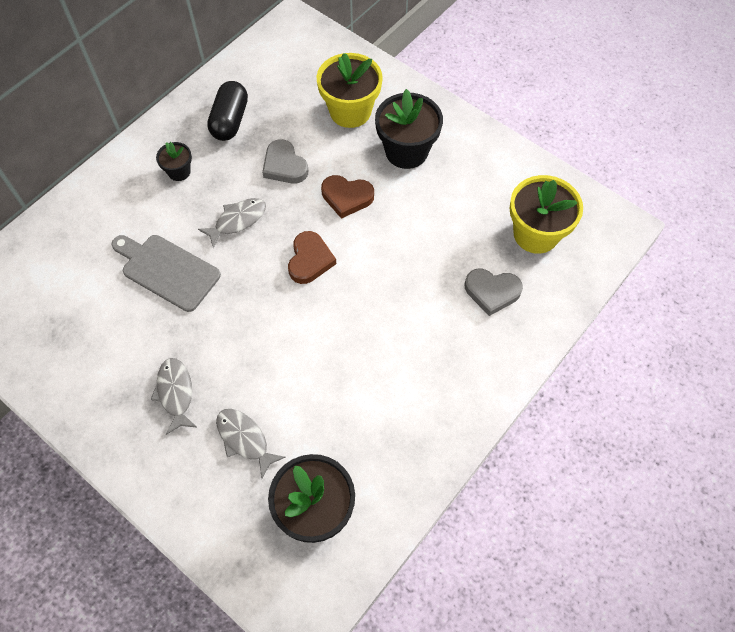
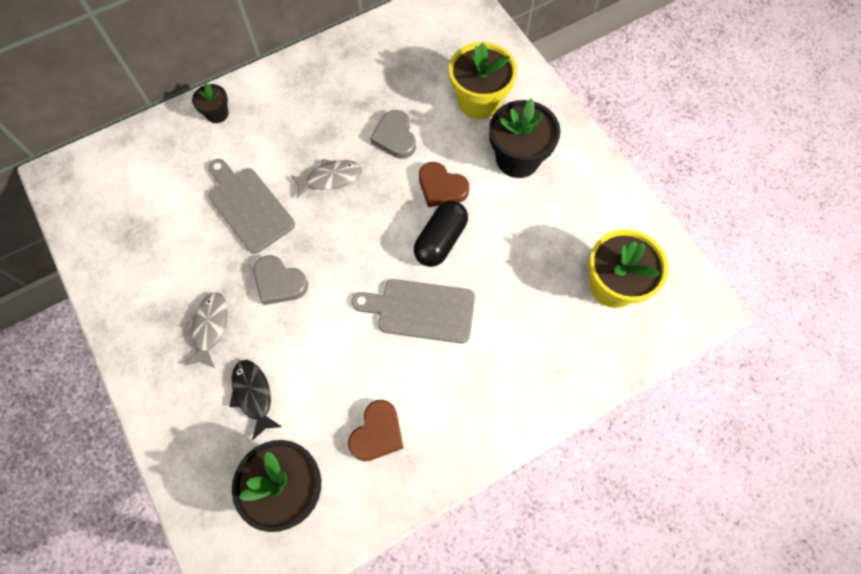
camera: 20 degrees right, 5 degrees up
black flower pot [156,142,192,181] -> black flower pot moved to [192,83,228,123]
black capsule [207,81,248,141] -> black capsule moved to [414,201,468,267]
grey fish [216,409,286,478] -> black fish [230,360,282,440]
brown heart [288,231,336,284] -> brown heart moved to [348,400,403,461]
grey heart [464,269,523,316] -> grey heart moved to [253,255,308,305]
none -> grey cutting board [351,279,475,343]

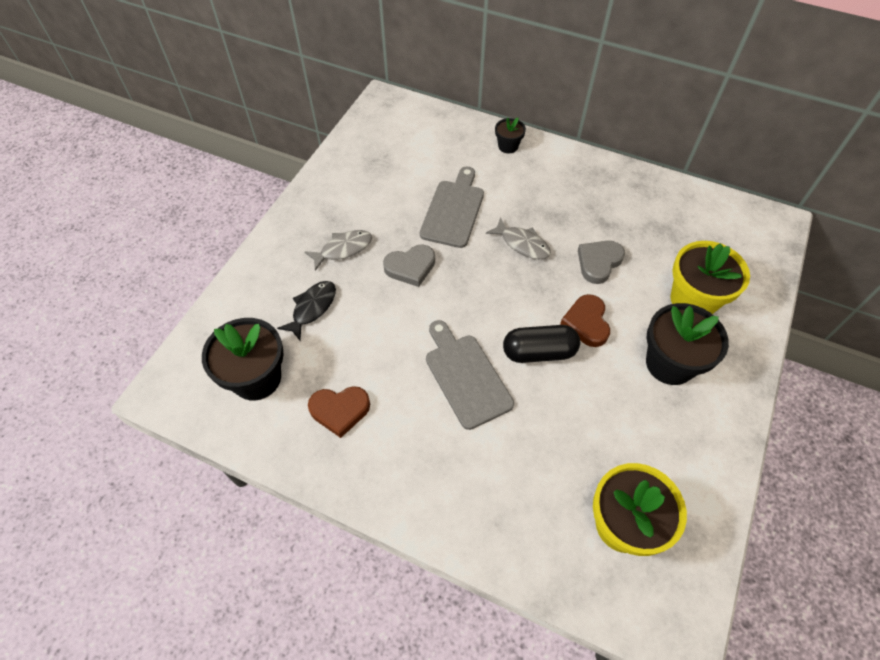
camera: 55 degrees right, 10 degrees down
grey heart [253,255,308,305] -> grey heart turned 105 degrees counterclockwise [383,244,435,287]

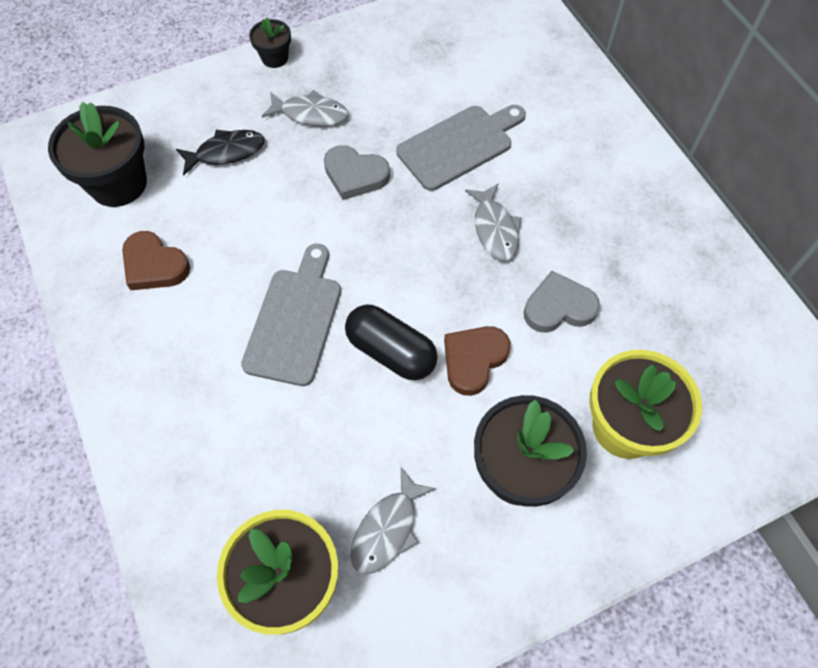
camera: 40 degrees right, 5 degrees up
black flower pot [495,118,526,153] -> black flower pot moved to [249,18,291,68]
none -> grey fish [351,468,436,575]

